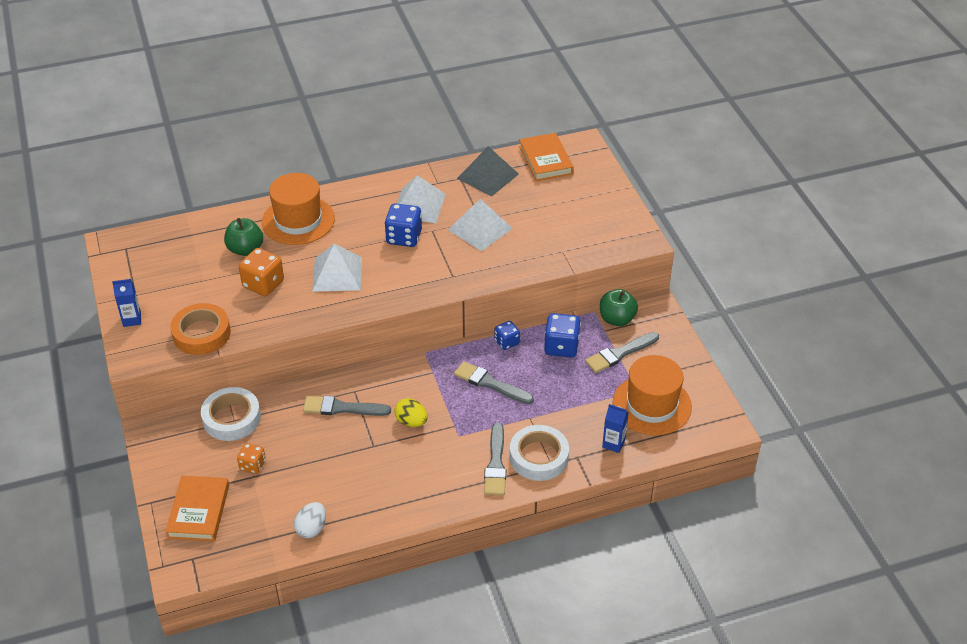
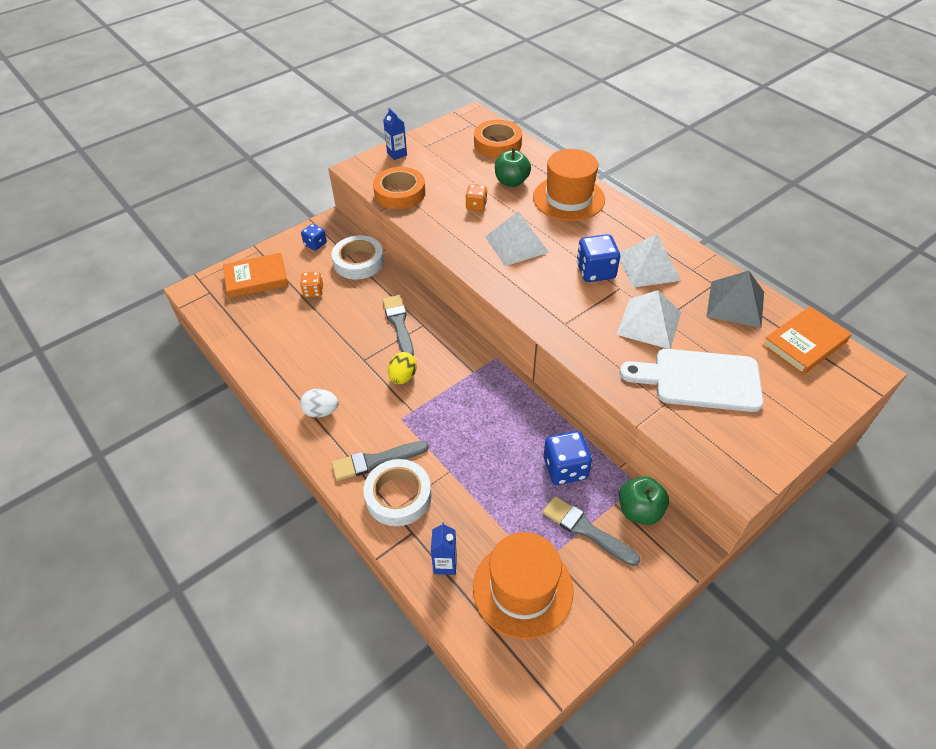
camera: 70 degrees right, 5 degrees up
orange dice [239,248,284,296] -> orange dice [465,185,487,211], size x0.61
white egg [294,502,326,538] -> white egg moved to [300,389,339,418]
grey brush [454,361,534,404] -> none
blue dice [494,321,520,350] -> blue dice moved to [301,224,327,251]
none -> orange tape [474,120,522,158]
none -> white cutting board [620,349,764,412]

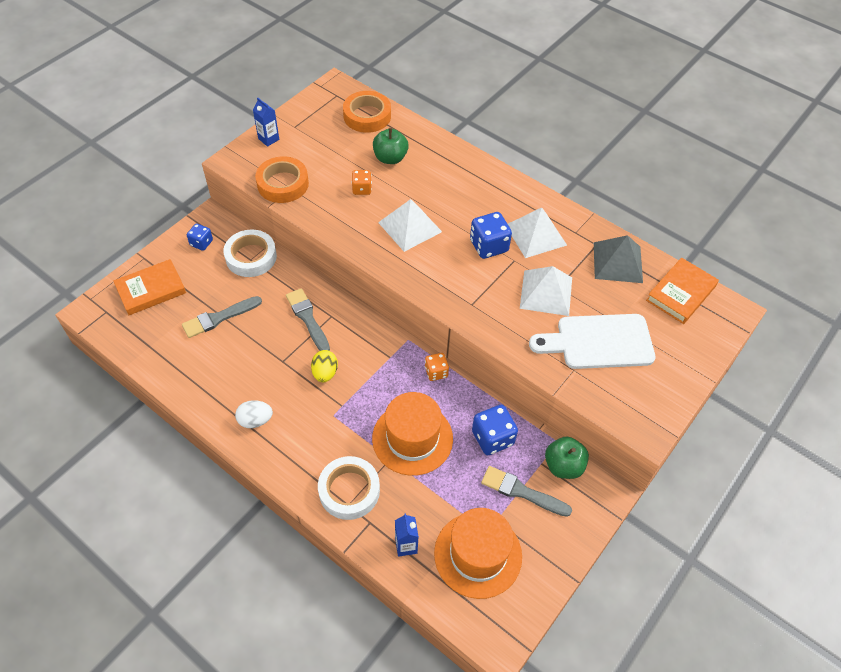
camera: 15 degrees left, 5 degrees up
orange dice [300,272,323,297] -> orange dice moved to [425,353,449,381]
grey brush [332,441,429,481] -> grey brush moved to [182,296,262,338]
orange hat [533,149,605,221] -> orange hat moved to [372,392,453,476]

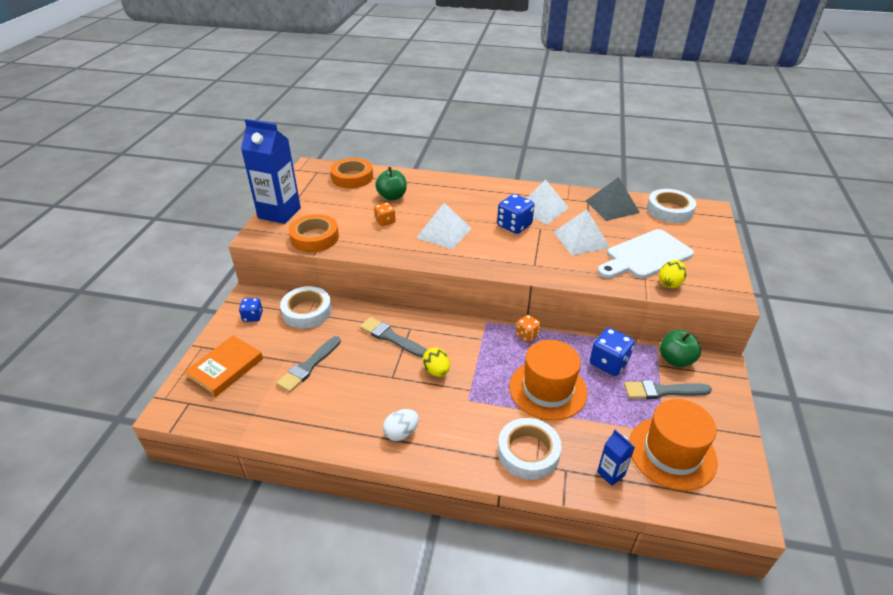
camera: 25 degrees left, 15 degrees down
blue carton [253,98,279,147] -> blue carton [241,119,301,224], size x2.21
orange book [646,258,719,324] -> white tape [647,189,696,223]
none -> yellow egg [659,260,687,288]

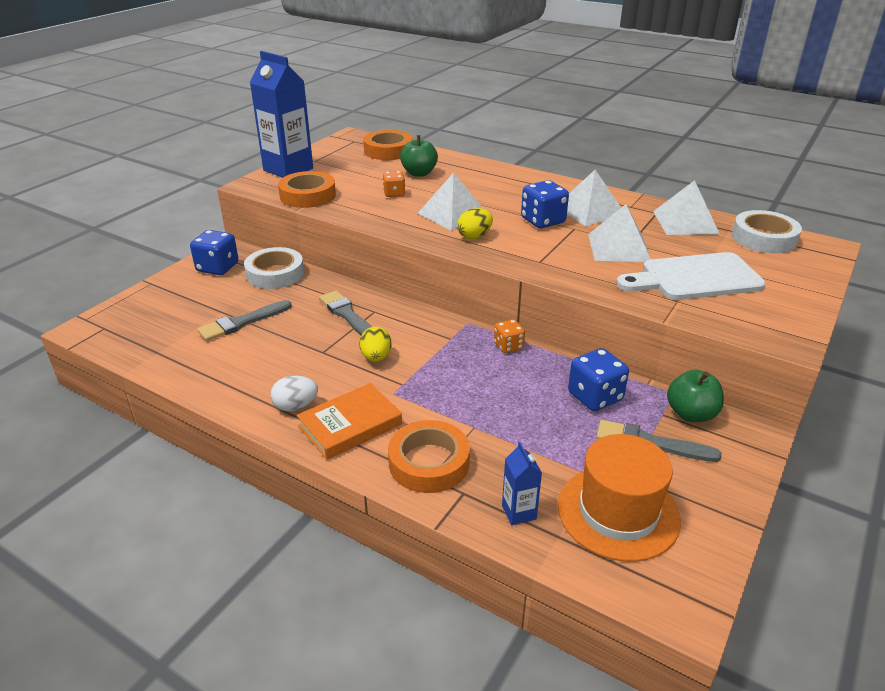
camera: 20 degrees right, 5 degrees down
orange book [184,336,263,397] -> orange book moved to [297,383,402,460]
blue dice [239,298,263,322] -> blue dice [190,230,239,275], size x1.63
white tape [498,418,562,480] -> orange tape [388,420,470,493]
orange hat [509,340,588,421] -> none
grey pyramid [586,177,640,221] -> white pyramid [653,180,720,235]
yellow egg [659,260,687,288] -> yellow egg moved to [457,208,493,239]

